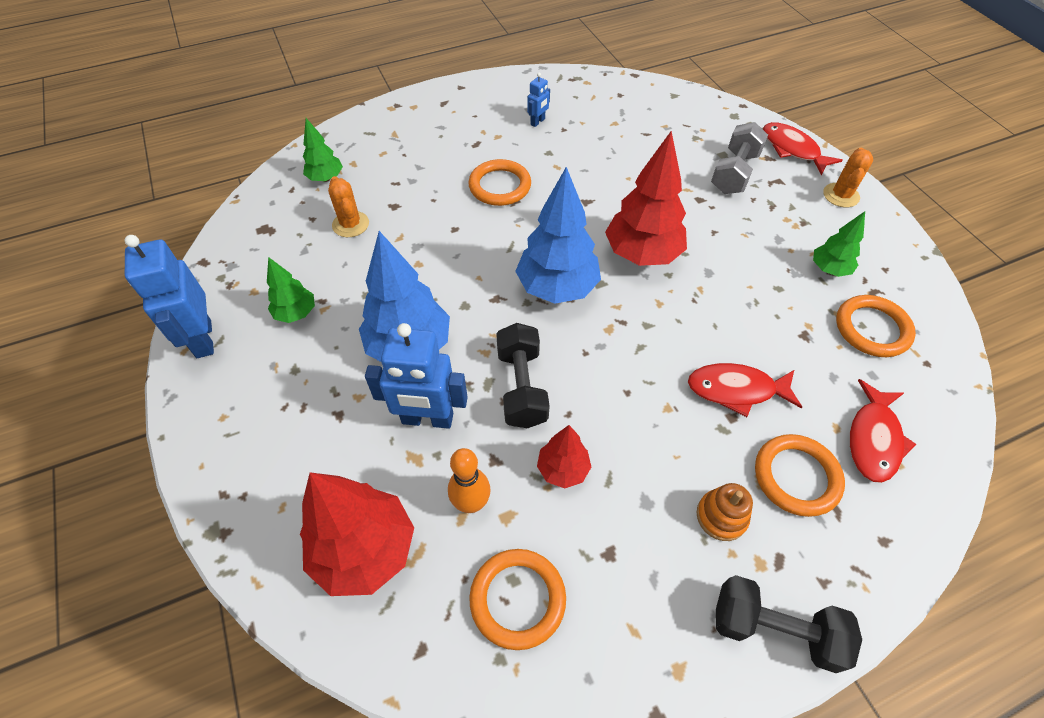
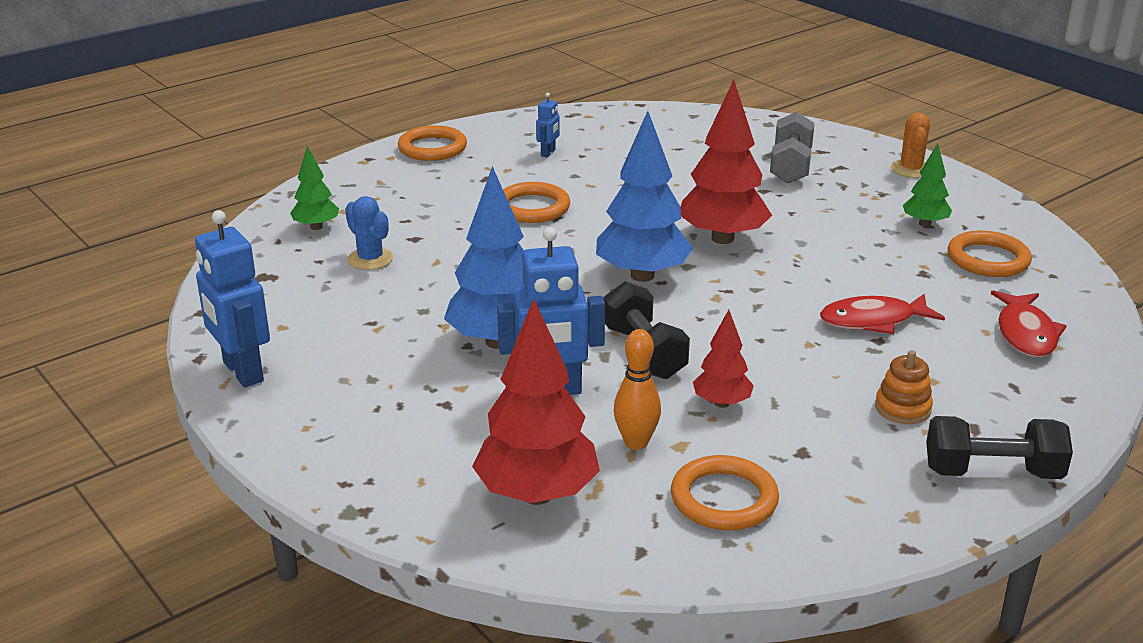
camera: 15 degrees left, 25 degrees down
green tree [267,257,315,323] -> none
orange cactus [328,176,369,237] -> blue cactus [345,196,393,270]
orange ring [755,434,845,517] -> orange ring moved to [398,125,467,161]
red fish [763,122,843,176] -> none

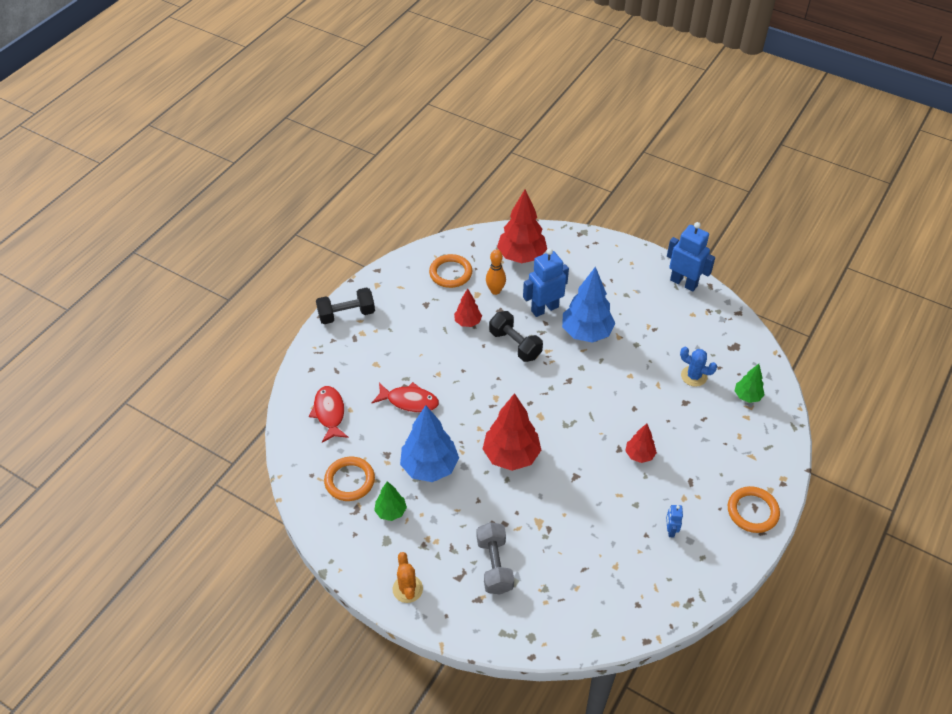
camera: 160 degrees right, 20 degrees up
orange ring [503,182,570,223] -> red tree [625,423,657,463]
blue tree [596,111,693,282] -> blue tree moved to [400,405,459,482]
red fish [820,294,945,334] -> red fish turned 45 degrees clockwise [372,382,439,413]
orange stacking toy [875,350,933,424] -> none

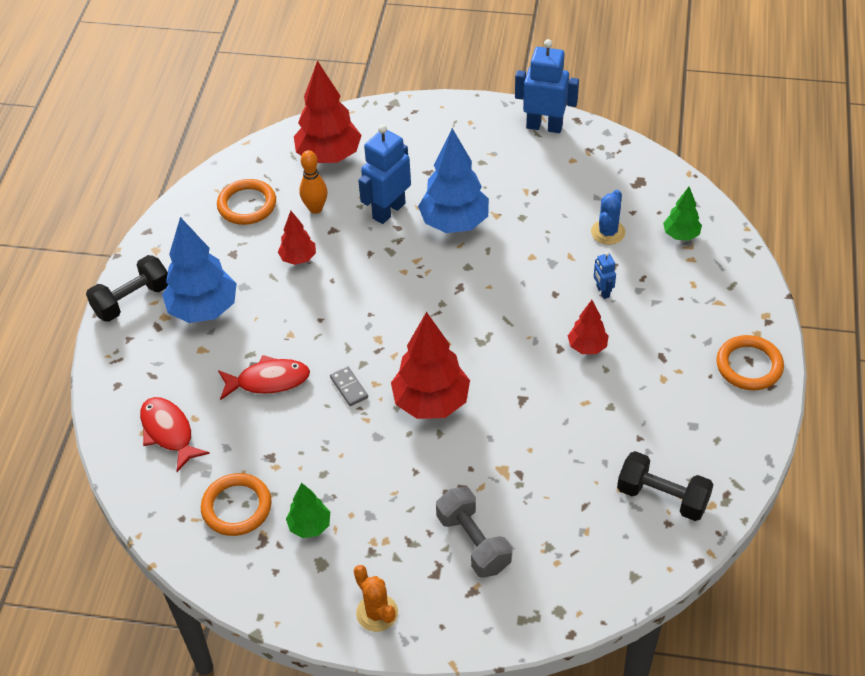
camera: 20 degrees left, 0 degrees up
blue tree [400,405,459,482] -> blue tree moved to [162,217,237,323]
black dumbbell [489,311,543,362] -> black dumbbell moved to [617,451,714,521]
blue robot [666,505,683,537] -> blue robot moved to [594,252,616,299]
blue cactus [680,347,717,387] -> blue cactus turned 75 degrees counterclockwise [591,190,625,245]
none -> grey domino [330,366,368,406]

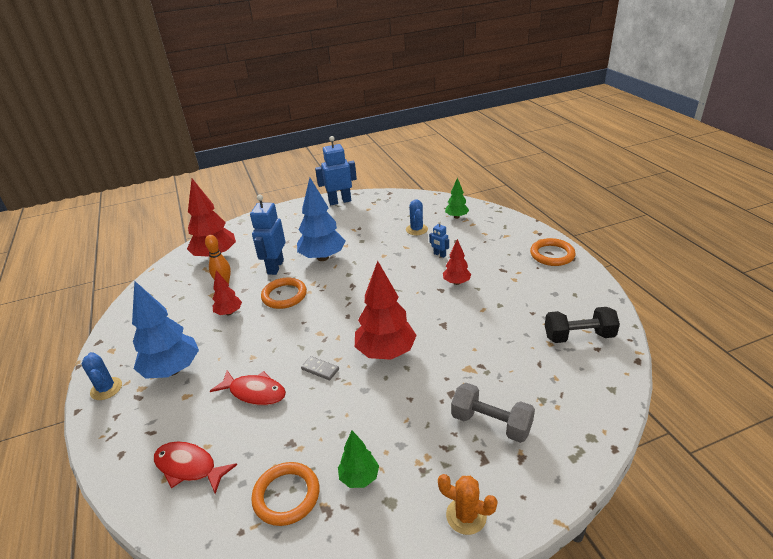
camera: 30 degrees left, 15 degrees down
black dumbbell [86,255,168,322] -> blue cactus [82,352,122,400]
orange ring [217,179,276,225] -> orange ring moved to [261,277,307,309]
red fish [218,355,310,400] -> red fish turned 60 degrees clockwise [210,370,286,405]

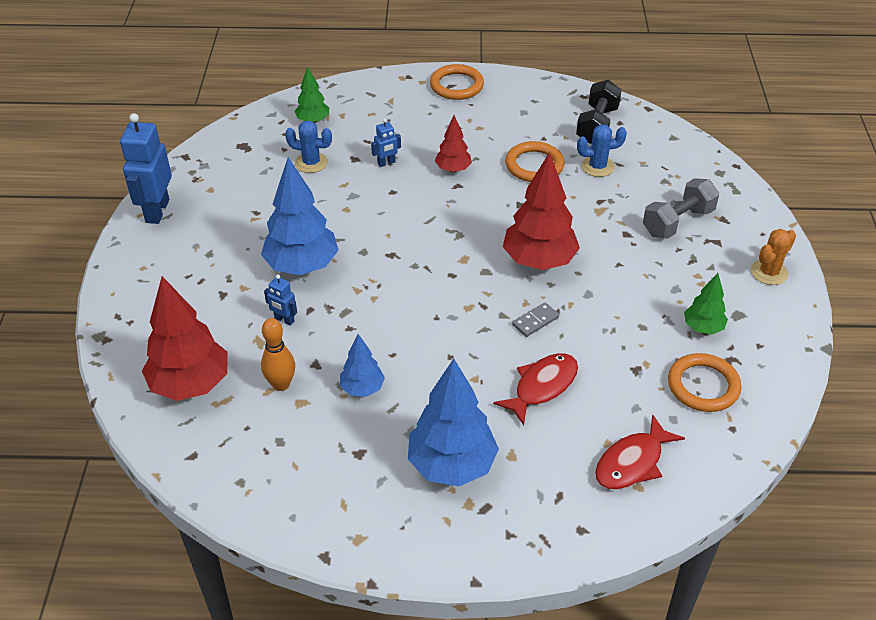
camera: 70 degrees left, 10 degrees up
blue cactus [82,352,122,400] -> blue cactus moved to [577,124,627,177]
red tree [213,270,242,315] -> blue tree [340,334,385,397]
blue robot [250,194,285,275] -> blue robot [264,275,297,326], size x0.48
orange ring [261,277,307,309] -> orange ring moved to [505,141,565,182]

